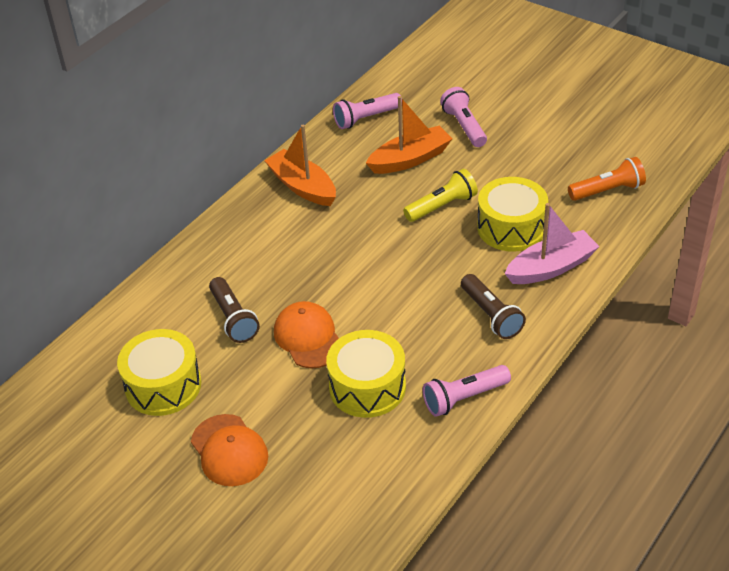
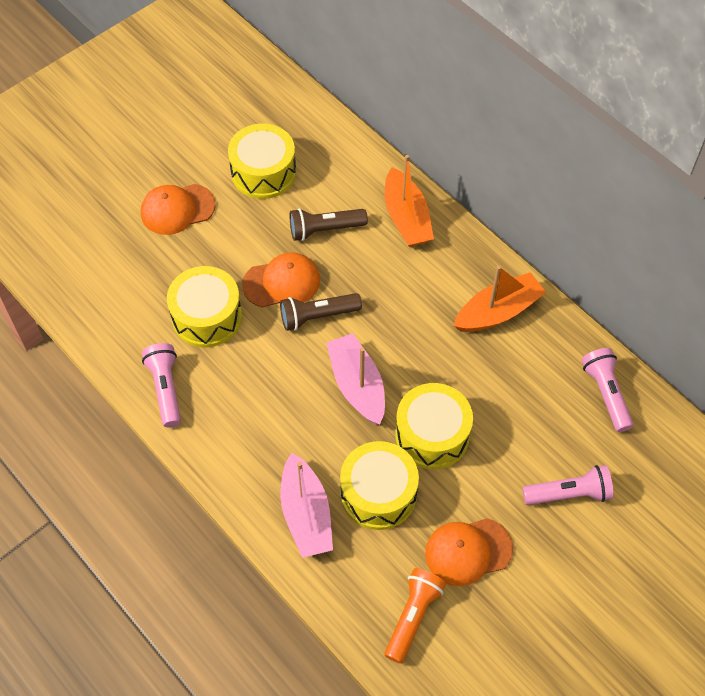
camera: 100 degrees right, 15 degrees up
orange boat [366,96,452,174] -> orange boat moved to [385,155,434,247]
yellow flashlight [403,169,478,222] -> yellow drum [395,383,473,469]
brown flashlight [461,274,526,339] -> brown flashlight moved to [280,293,362,331]
orange flashlight [568,157,646,201] -> orange flashlight turned 150 degrees counterclockwise [385,568,446,664]
none -> pink boat [326,333,385,425]
none -> orange cap [425,518,513,586]

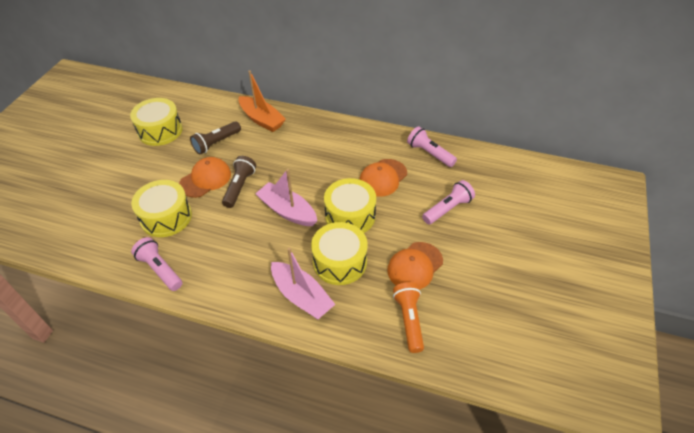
camera: 30 degrees left, 10 degrees down
orange cap [141,184,216,235] -> orange cap moved to [359,159,407,197]
brown flashlight [280,293,362,331] -> brown flashlight turned 150 degrees clockwise [222,156,256,208]
orange boat [454,266,547,332] -> none

